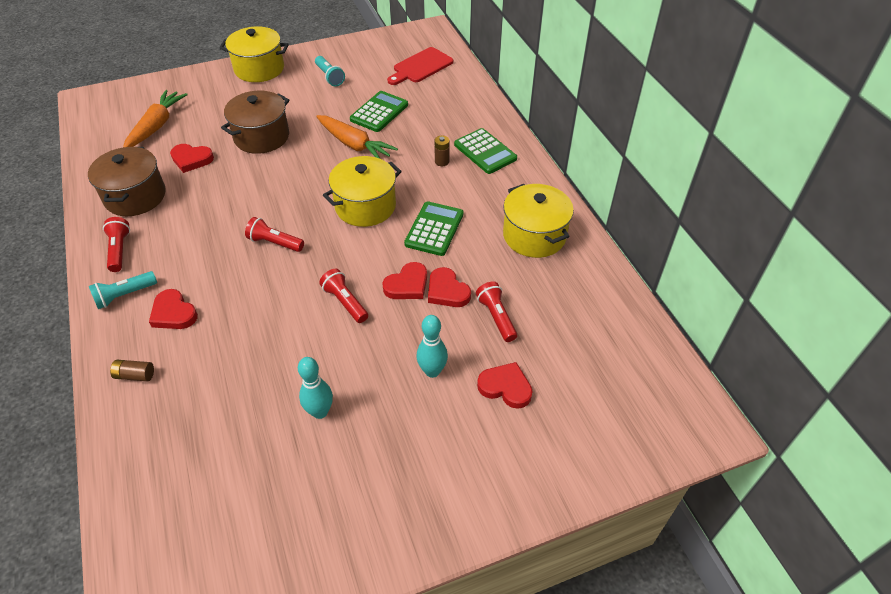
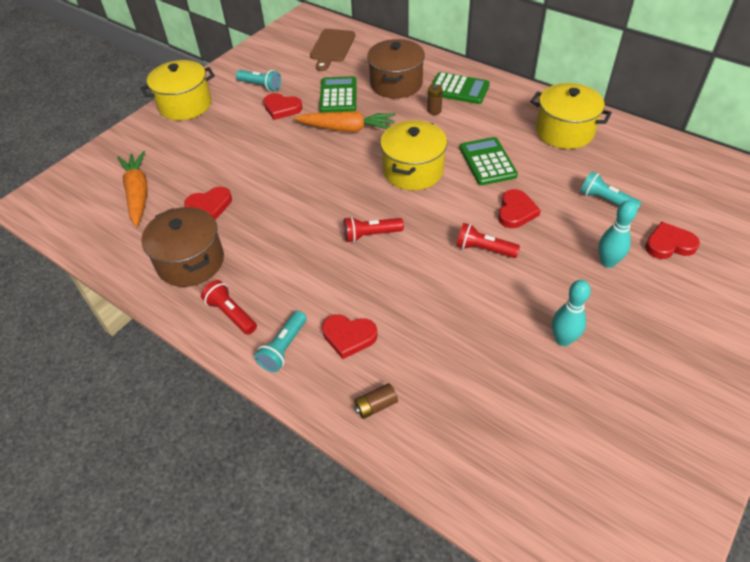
camera: 30 degrees left, 0 degrees up
brown pot [221,91,290,154] -> brown pot moved to [367,39,425,98]
red cutting board [387,47,453,85] -> brown cutting board [310,29,355,71]
red heart [428,267,471,307] -> red heart moved to [263,93,303,120]
red flashlight [476,282,517,342] -> turquoise flashlight [580,171,642,210]

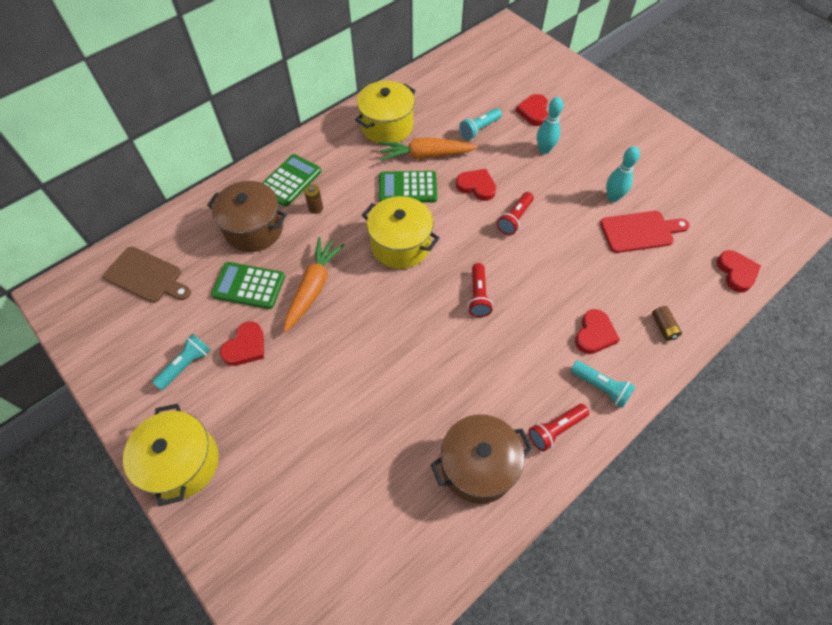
camera: 80 degrees left, 10 degrees up
orange carrot [118,151,148,227] -> orange carrot moved to [379,138,478,161]
red heart [184,187,232,220] -> red heart moved to [717,250,761,292]
none -> red cutting board [600,211,690,253]

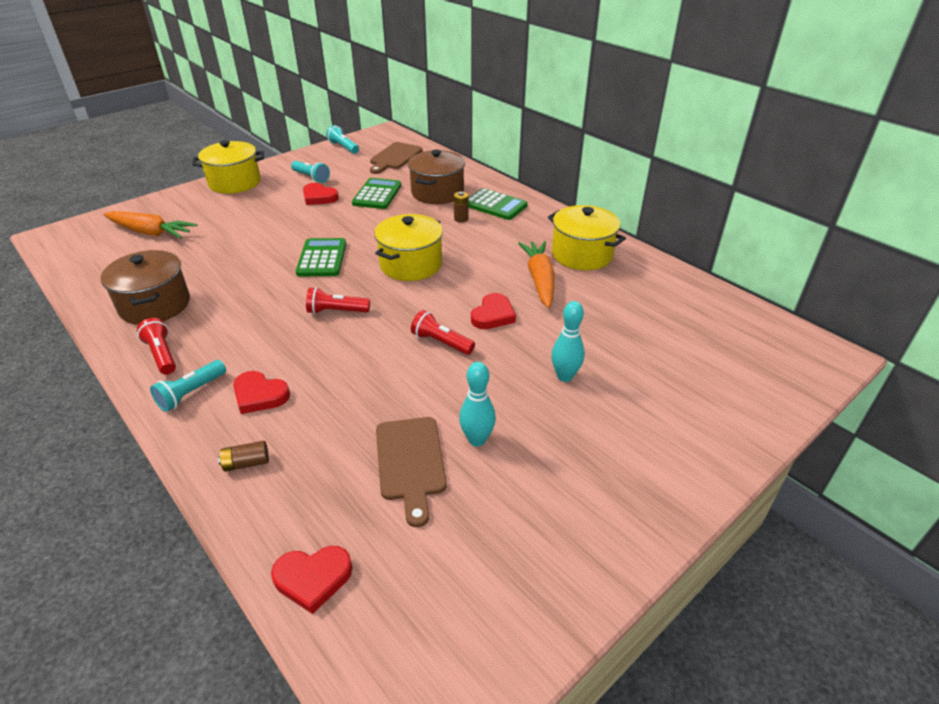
camera: 90 degrees right, 20 degrees down
orange carrot [284,237,344,332] -> orange carrot moved to [103,211,197,239]
green calculator [379,171,437,203] -> green calculator moved to [296,238,346,276]
turquoise flashlight [459,108,502,140] -> turquoise flashlight moved to [326,125,359,154]
red heart [516,94,548,126] -> none
red cutting board [600,211,690,253] -> brown cutting board [376,417,447,527]

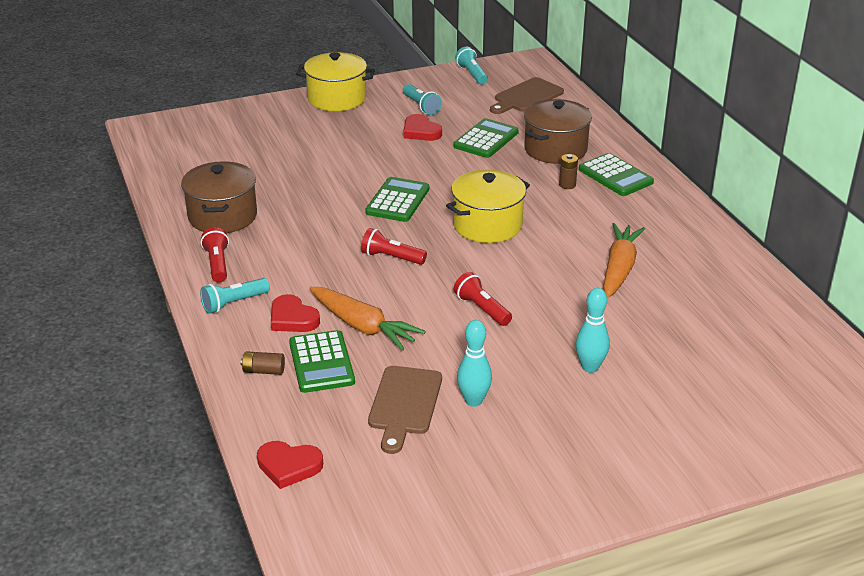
camera: 20 degrees right, 5 degrees down
orange carrot [103,211,197,239] -> orange carrot moved to [309,287,426,350]
red heart [471,293,516,329] -> none
yellow pot [548,205,626,270] -> none
none -> green calculator [289,330,355,393]

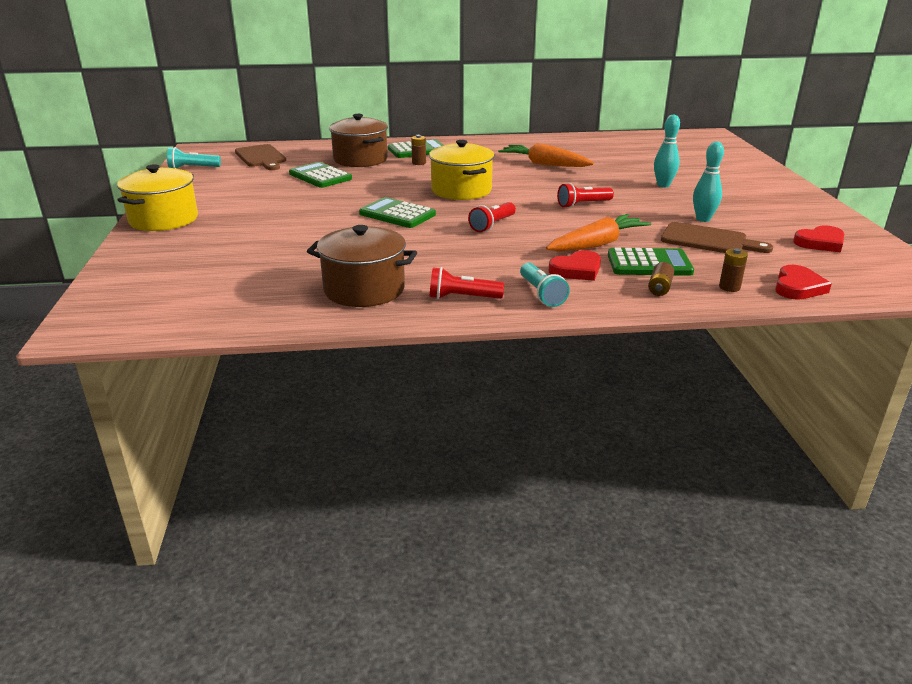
camera: 75 degrees left, 5 degrees down
turquoise flashlight [403,84,442,115] -> none
red heart [403,114,442,141] -> red heart moved to [793,225,845,253]
none -> brown battery [719,248,748,292]

